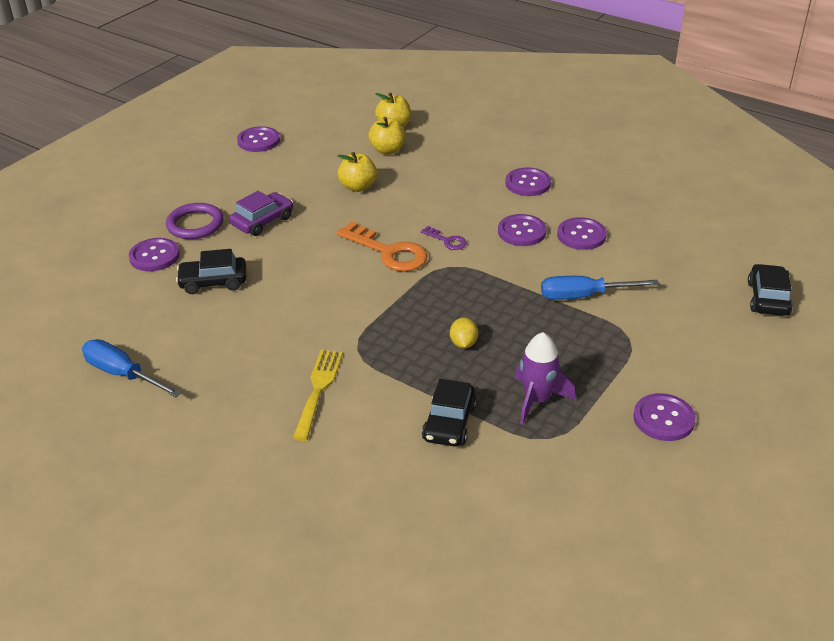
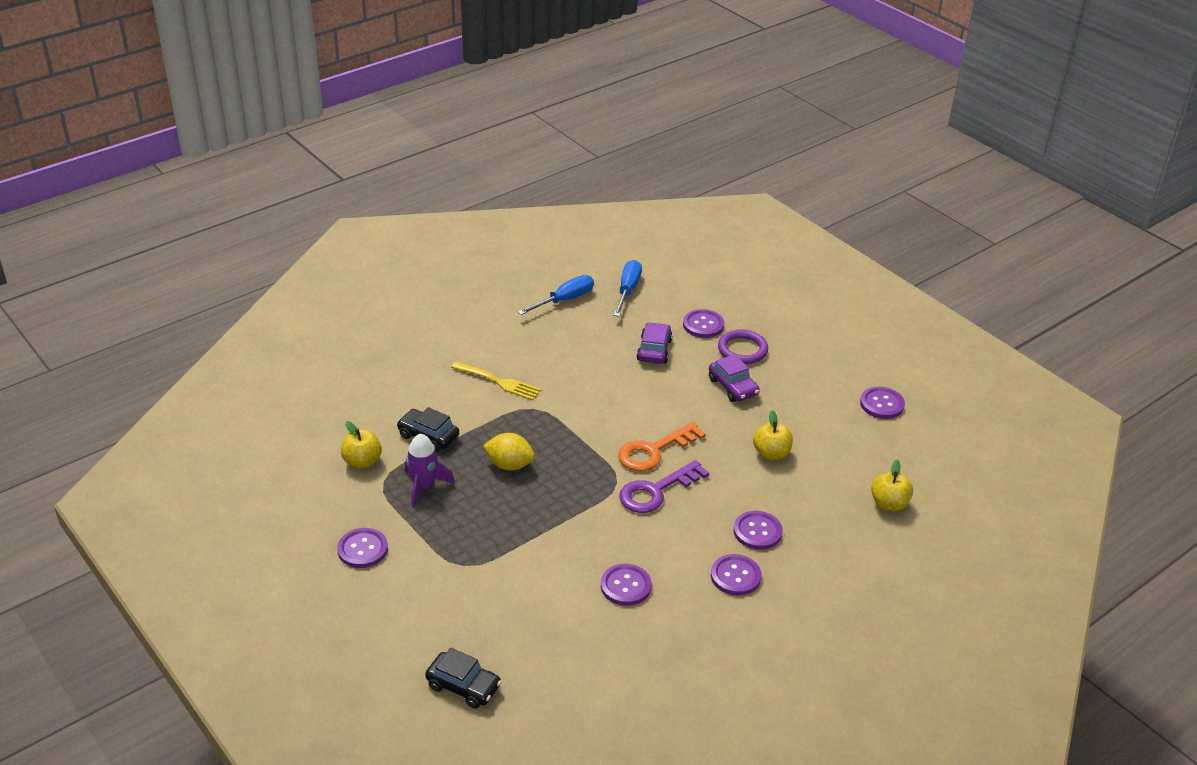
camera: 105 degrees right, 0 degrees up
black car [176,249,246,294] -> purple car [637,322,672,364]
yellow apple [368,117,406,155] -> yellow apple moved to [341,421,382,469]
purple key [421,226,467,250] -> purple key [619,460,709,513], size x2.01
yellow lemon [450,317,478,349] -> yellow lemon [483,433,535,470], size x1.56
purple button [498,214,547,246] -> purple button moved to [734,511,783,550]
blue screwdriver [541,276,659,300] -> blue screwdriver moved to [614,260,642,316]

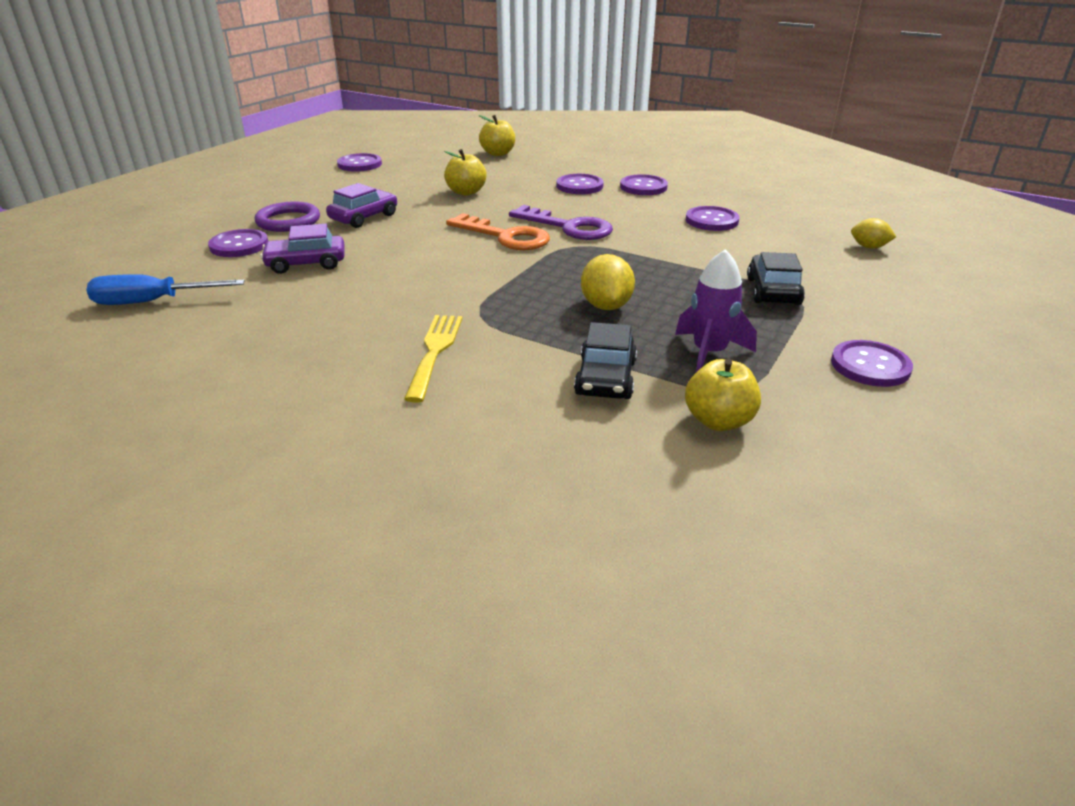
camera: 110 degrees left, 5 degrees down
black car [425,648,502,709] -> black car moved to [747,252,805,305]
blue screwdriver [518,275,594,315] -> none
none -> yellow lemon [851,218,896,249]

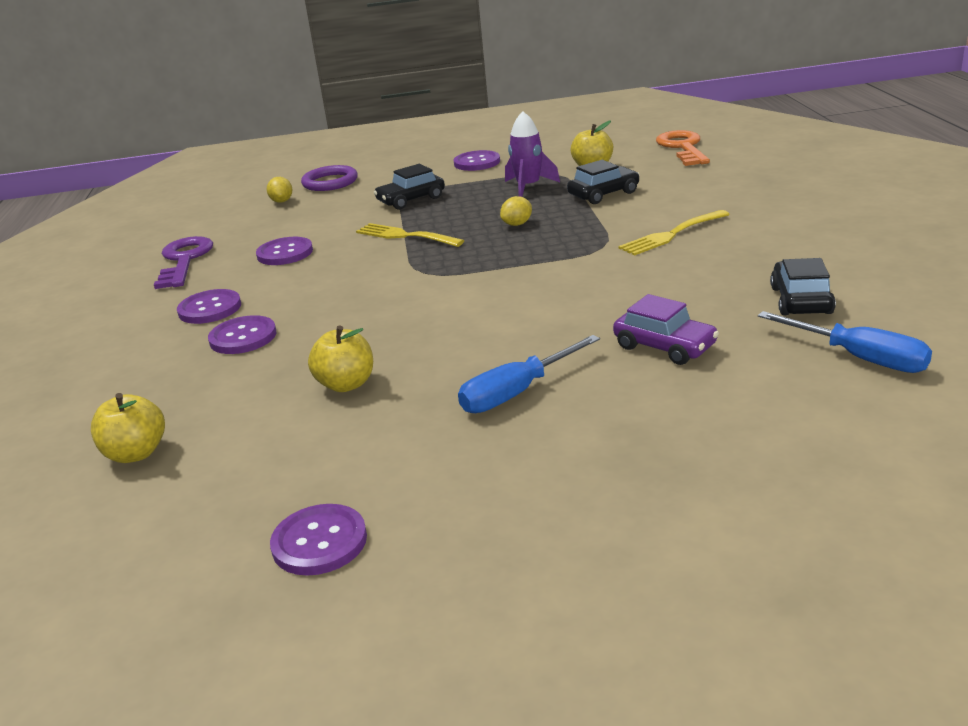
camera: 125 degrees left, 5 degrees down
purple button [208,229,268,257] -> none
purple ring [255,201,320,232] -> purple ring moved to [301,165,358,191]
purple car [326,183,397,228] -> blue screwdriver [458,335,600,413]
orange key [446,213,550,250] -> orange key moved to [656,130,710,166]
purple key [509,205,613,240] -> purple key moved to [154,236,213,289]
yellow lemon [581,254,635,310] -> yellow lemon [500,196,532,226], size x0.64
none -> yellow fork [356,223,464,247]
none -> black car [770,258,836,316]

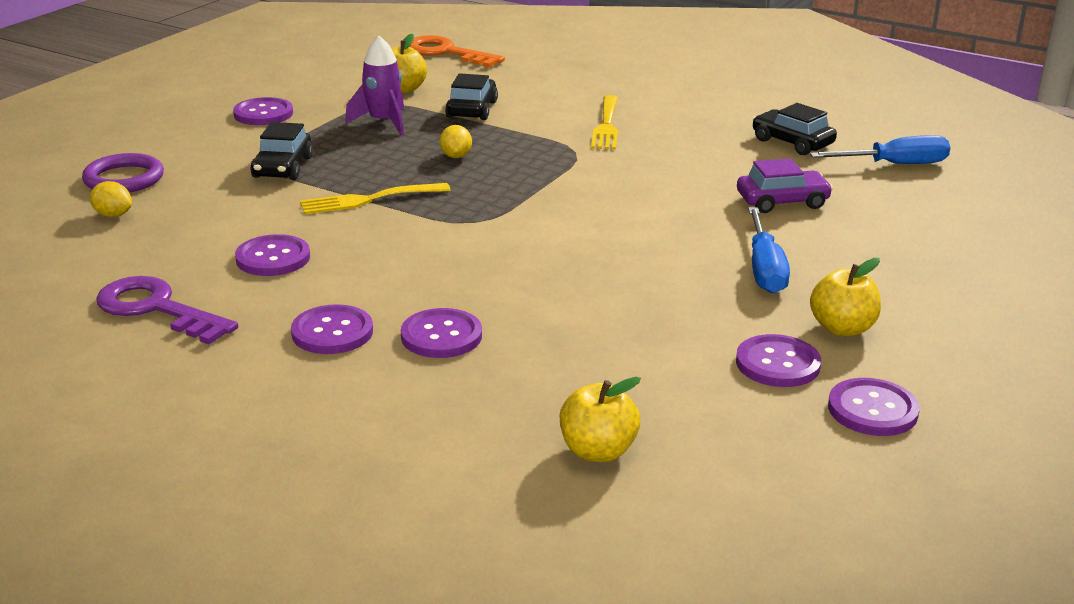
camera: 55 degrees left, 0 degrees up
yellow apple [308,326,373,392] -> yellow apple moved to [810,258,881,336]
none -> purple button [736,334,821,387]

